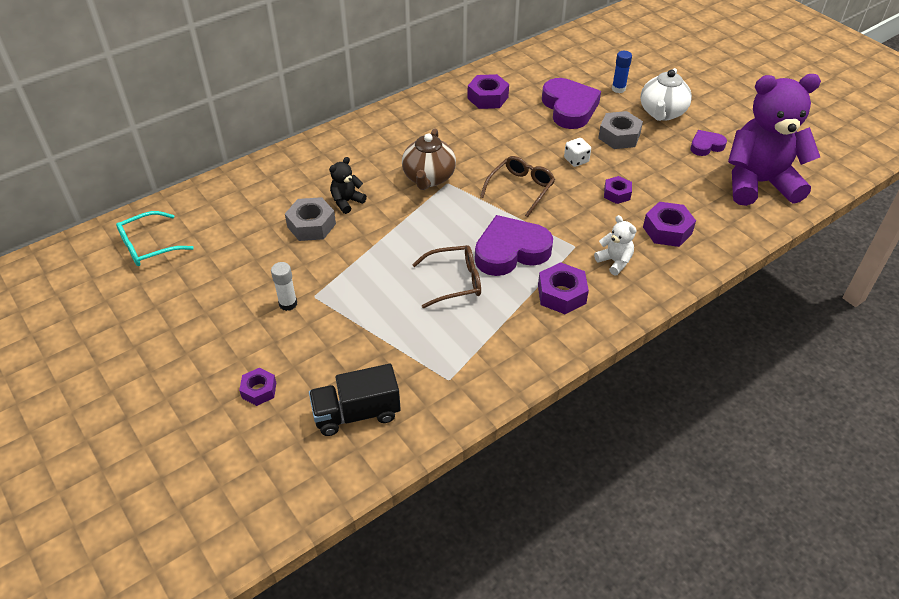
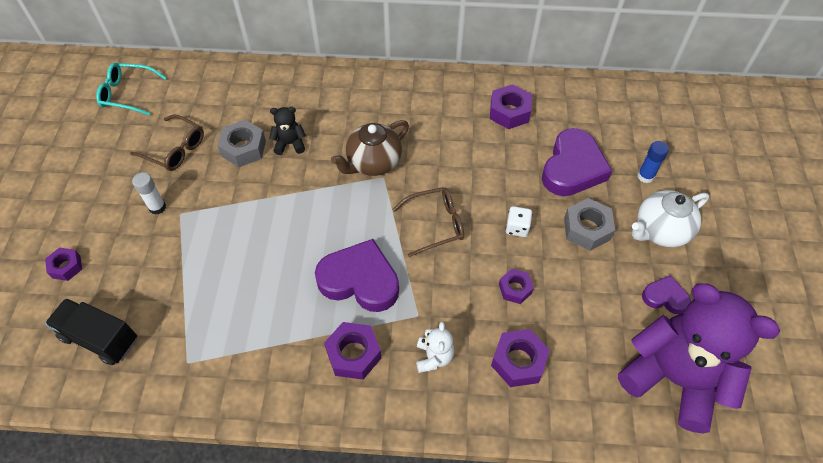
camera: 40 degrees right, 10 degrees up
brown glasses [412,245,481,308] -> brown glasses moved to [130,114,204,171]

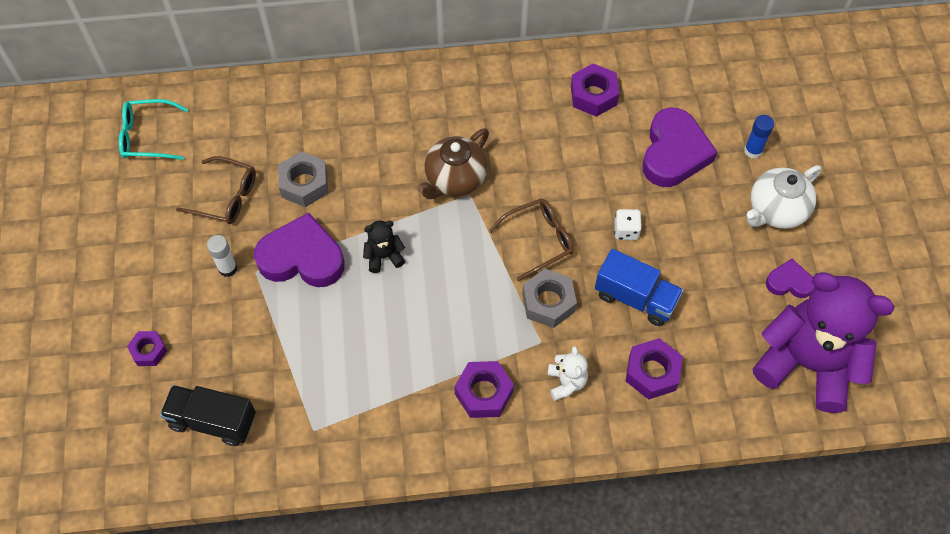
camera: 10 degrees left, 5 degrees up
black teddy bear [269,107,306,155] -> black teddy bear moved to [363,220,405,273]
purple heart [315,239,399,312] -> purple heart moved to [254,212,344,287]
purple nut [499,269,534,304] -> blue truck [595,249,683,326]
grey nut [564,198,615,251] -> grey nut moved to [522,269,577,328]

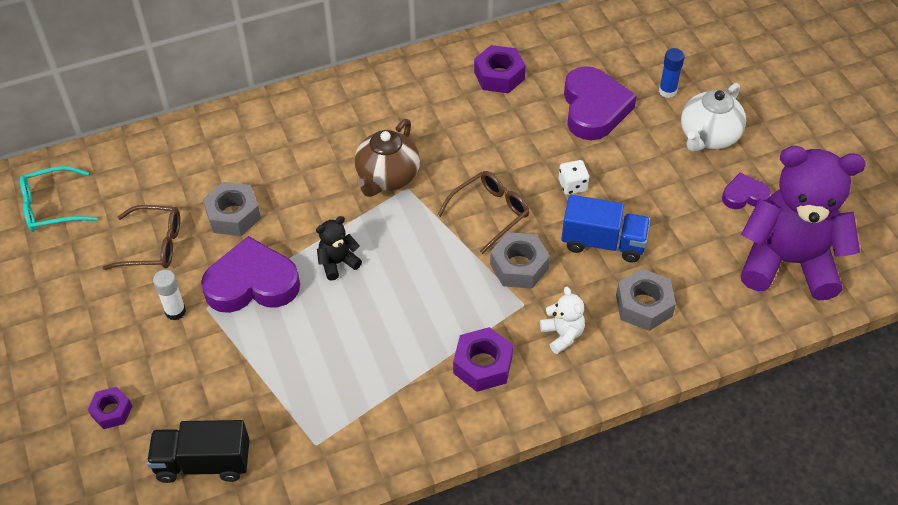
camera: 15 degrees left, 10 degrees down
purple nut [626,338,683,400] -> grey nut [616,269,676,331]

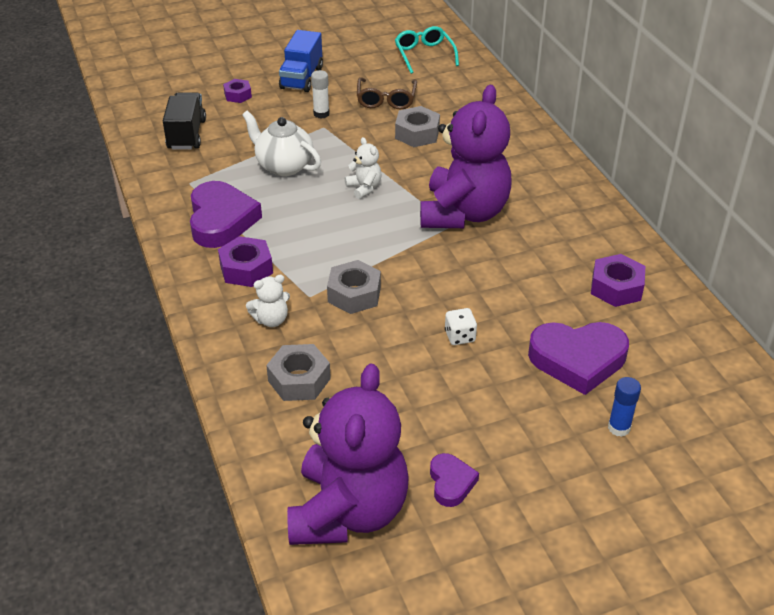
camera: 90 degrees right, 10 degrees down
purple heart [201,236,300,313] -> purple heart moved to [190,181,262,248]
black teddy bear [316,216,362,281] -> white teddy bear [345,137,382,199]
brown teapot [355,119,420,197] -> purple teddy bear [420,85,512,228]
brown glasses [437,171,529,254] -> none
blue truck [561,195,650,263] -> blue truck moved to [279,30,323,92]
white teapot [681,83,746,152] -> white teapot moved to [242,110,321,176]

